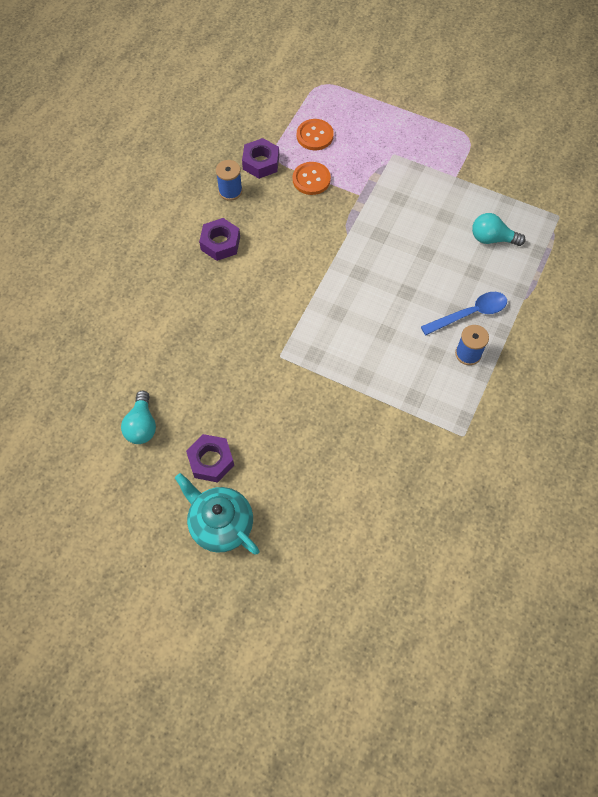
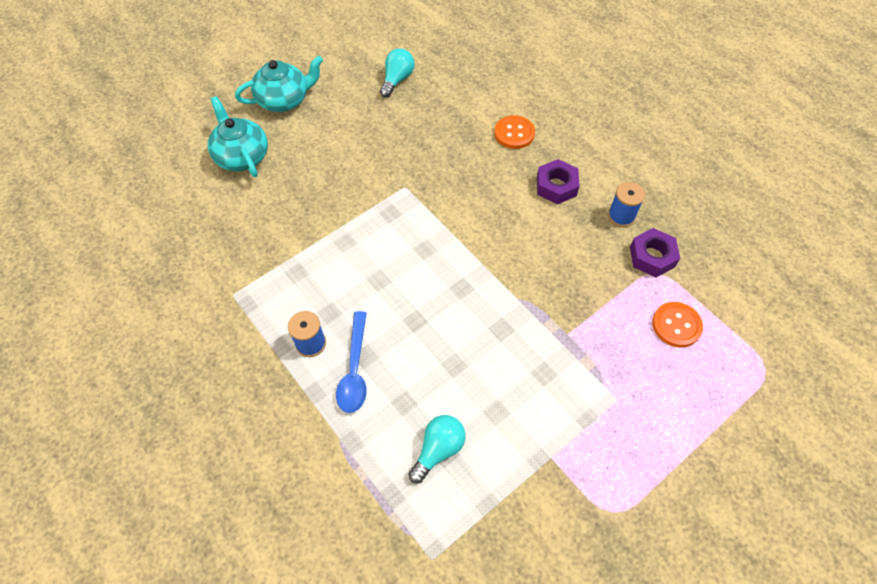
camera: 115 degrees right, 5 degrees down
turquoise light bulb [121,391,156,444] -> turquoise light bulb turned 90 degrees clockwise [380,49,414,98]
purple nut [186,434,234,483] -> none
orange button [293,162,331,195] -> orange button moved to [494,115,535,149]
none -> turquoise teapot [208,96,268,177]

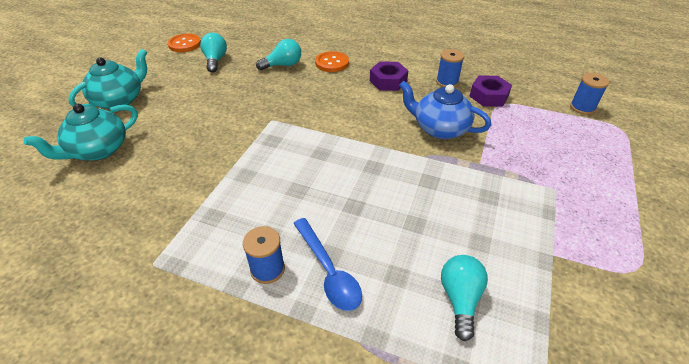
camera: 30 degrees left, 15 degrees down
turquoise teapot [208,96,268,177] -> turquoise teapot turned 75 degrees counterclockwise [24,104,138,160]
orange button [652,302,703,347] -> orange button moved to [168,34,201,52]
none -> turquoise light bulb [256,39,301,70]
none -> blue teapot [399,81,491,139]
none -> blue spool [570,73,609,115]

